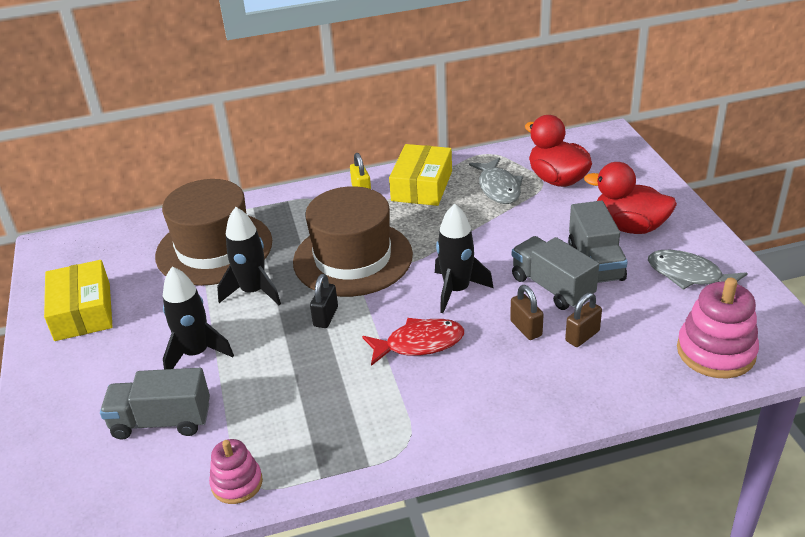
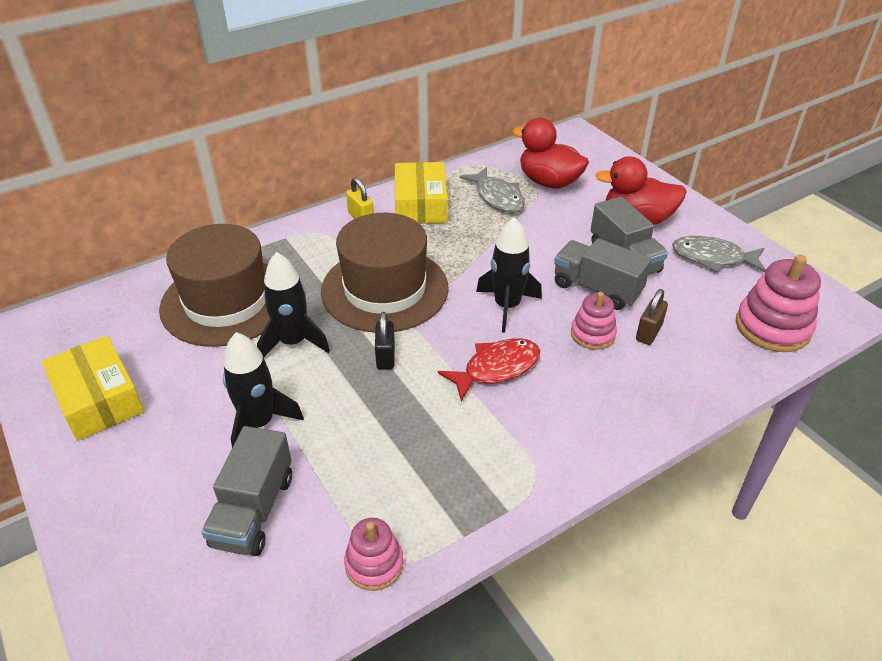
camera: 20 degrees left, 5 degrees up
grey truck [100,368,210,440] -> grey truck turned 60 degrees counterclockwise [201,426,292,556]
brown padlock [510,285,544,340] -> pink stacking toy [571,292,617,350]

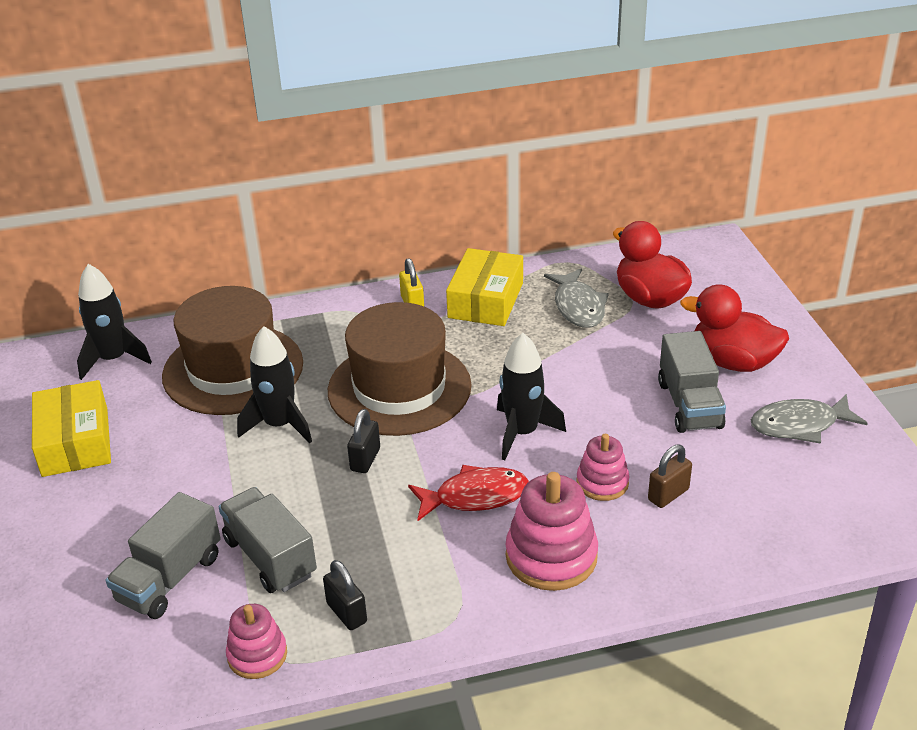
camera: 20 degrees right, 5 degrees down
black rocket [223,332,304,447] -> black rocket moved to [77,264,152,380]
grey truck [554,238,652,310] -> grey truck moved to [219,487,317,593]
grey fish [672,236,766,272] -> grey fish turned 45 degrees counterclockwise [751,394,868,444]
pink stacking toy [736,255,821,352] -> pink stacking toy moved to [506,472,598,591]
none -> black padlock [323,560,367,630]

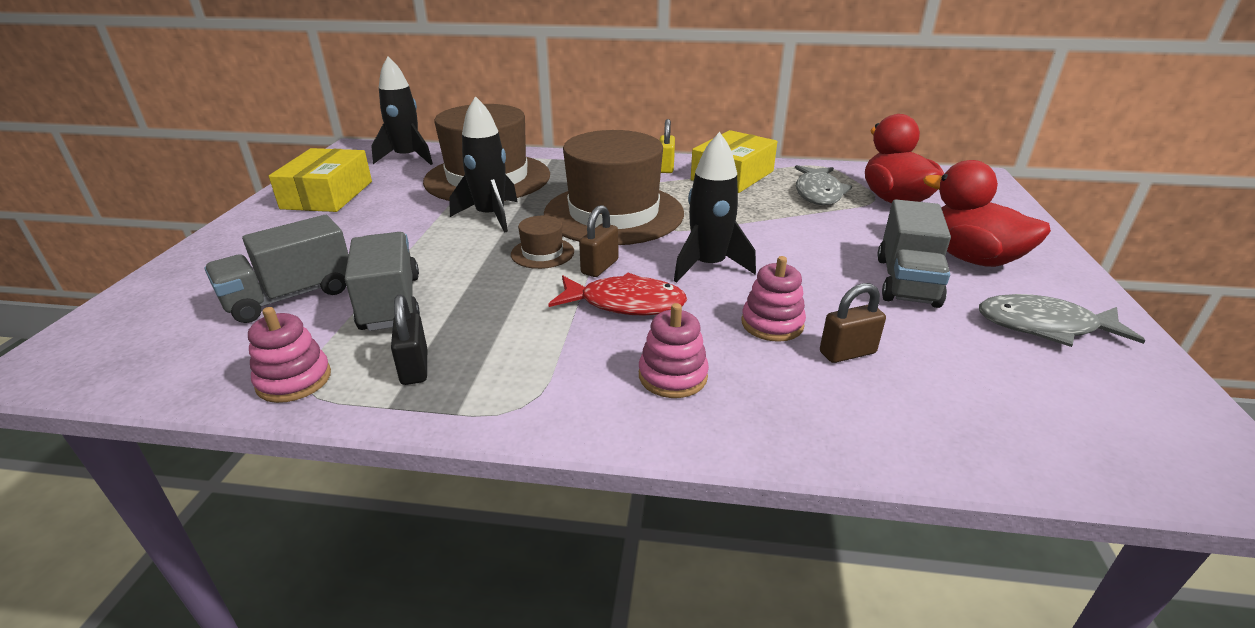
camera: 20 degrees right, 5 degrees down
black padlock [347,409,380,473] -> brown hat [511,215,574,269]
pink stacking toy [506,472,598,591] -> pink stacking toy [639,303,709,398], size x0.61
none -> brown padlock [579,205,618,277]

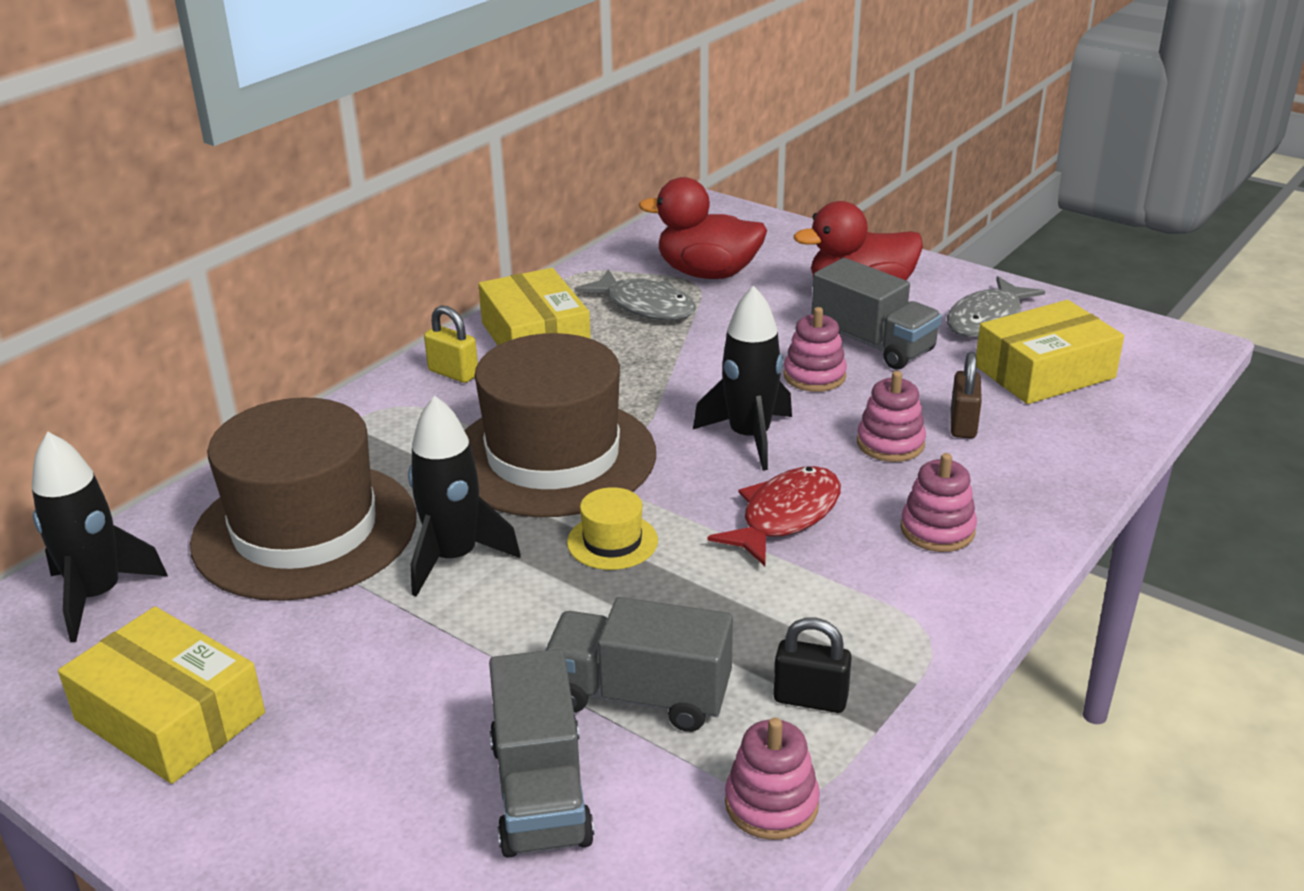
camera: 60 degrees left, 0 degrees up
brown hat [511,215,574,269] -> yellow hat [567,487,658,570]
brown padlock [579,205,618,277] -> none
none -> pink stacking toy [784,307,847,392]
none -> yellow box [976,300,1124,404]

